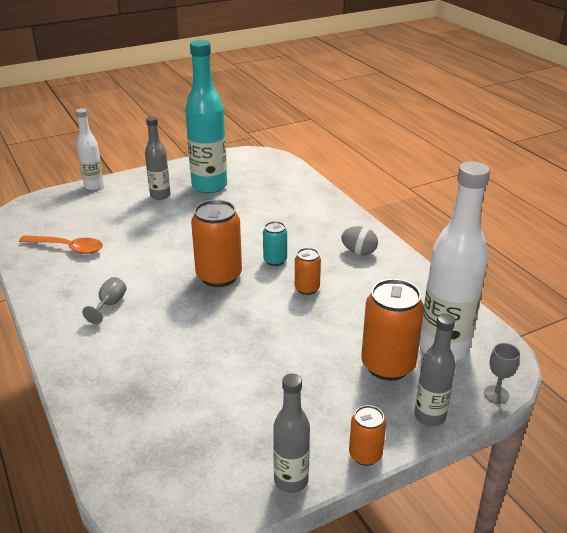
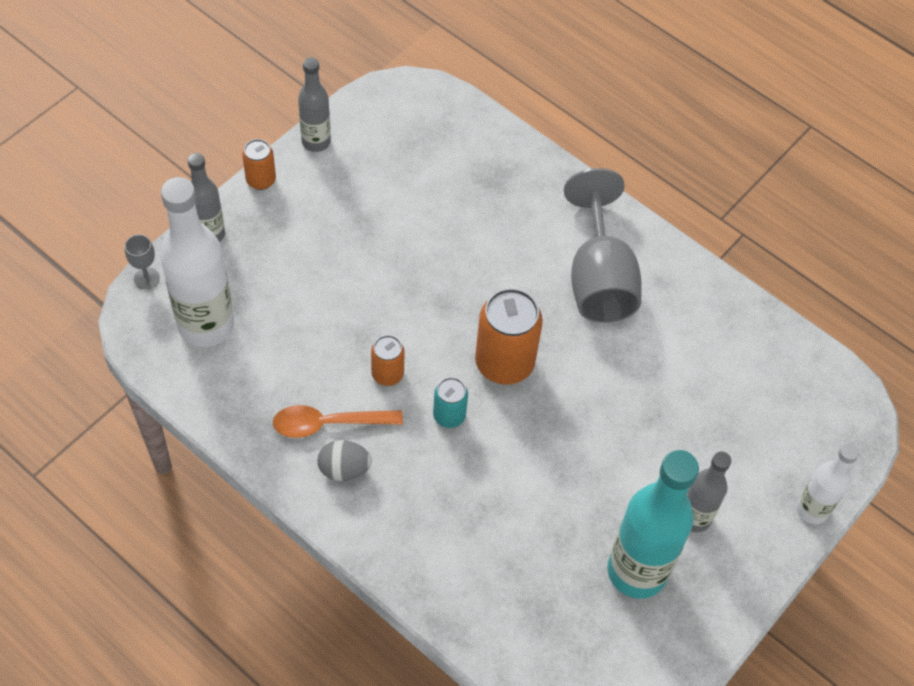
camera: 155 degrees right, 25 degrees up
orange spoon [19,235,103,254] -> orange spoon moved to [273,405,403,438]
grey goblet [82,277,126,324] -> grey goblet [564,168,642,323], size x2.45
orange can [361,279,424,381] -> none

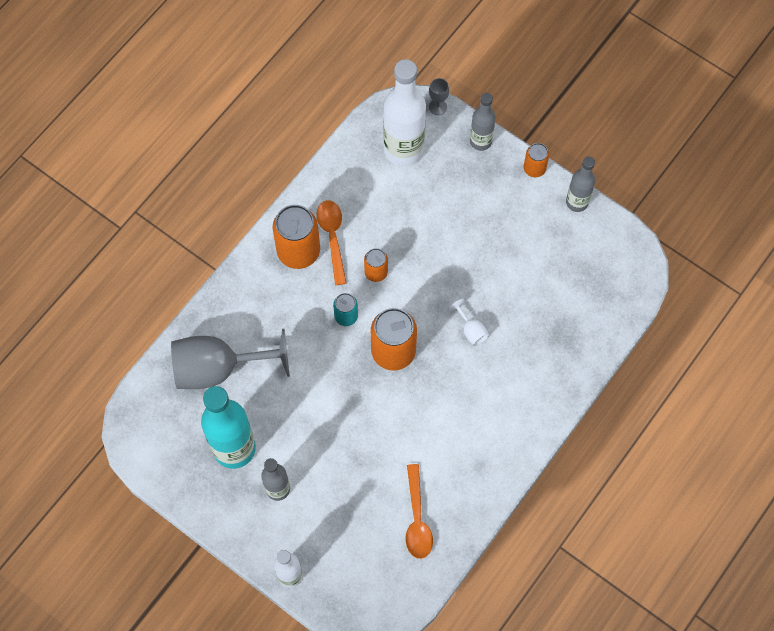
camera: 90 degrees right, 10 degrees up
grey egg [318,440,372,481] -> orange can [273,205,320,269]
grey goblet [564,168,642,323] -> grey goblet moved to [171,329,290,389]
none -> orange spoon [405,464,433,559]
none -> white goblet [448,299,489,346]

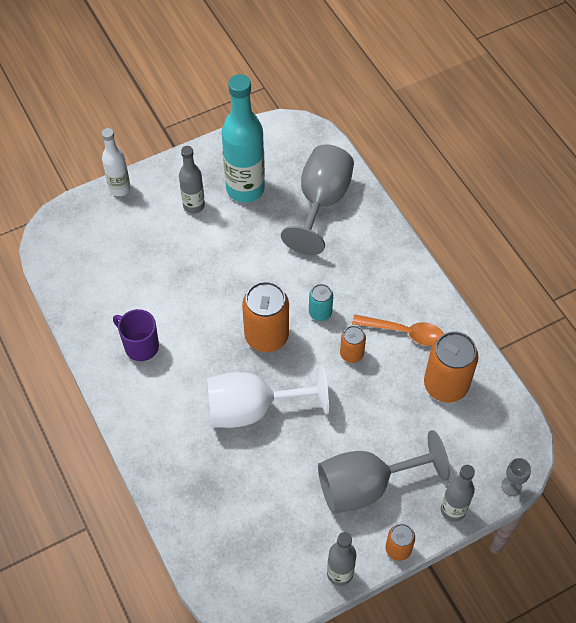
camera: 115 degrees right, 10 degrees down
orange can [273,205,320,269] -> orange can moved to [424,331,479,402]
white bottle [383,59,426,167] -> none
orange spoon [405,464,433,559] -> none
white goblet [448,299,489,346] -> white goblet [207,365,329,428], size x2.45
none -> purple mug [113,309,159,361]
none -> grey goblet [318,430,450,514]

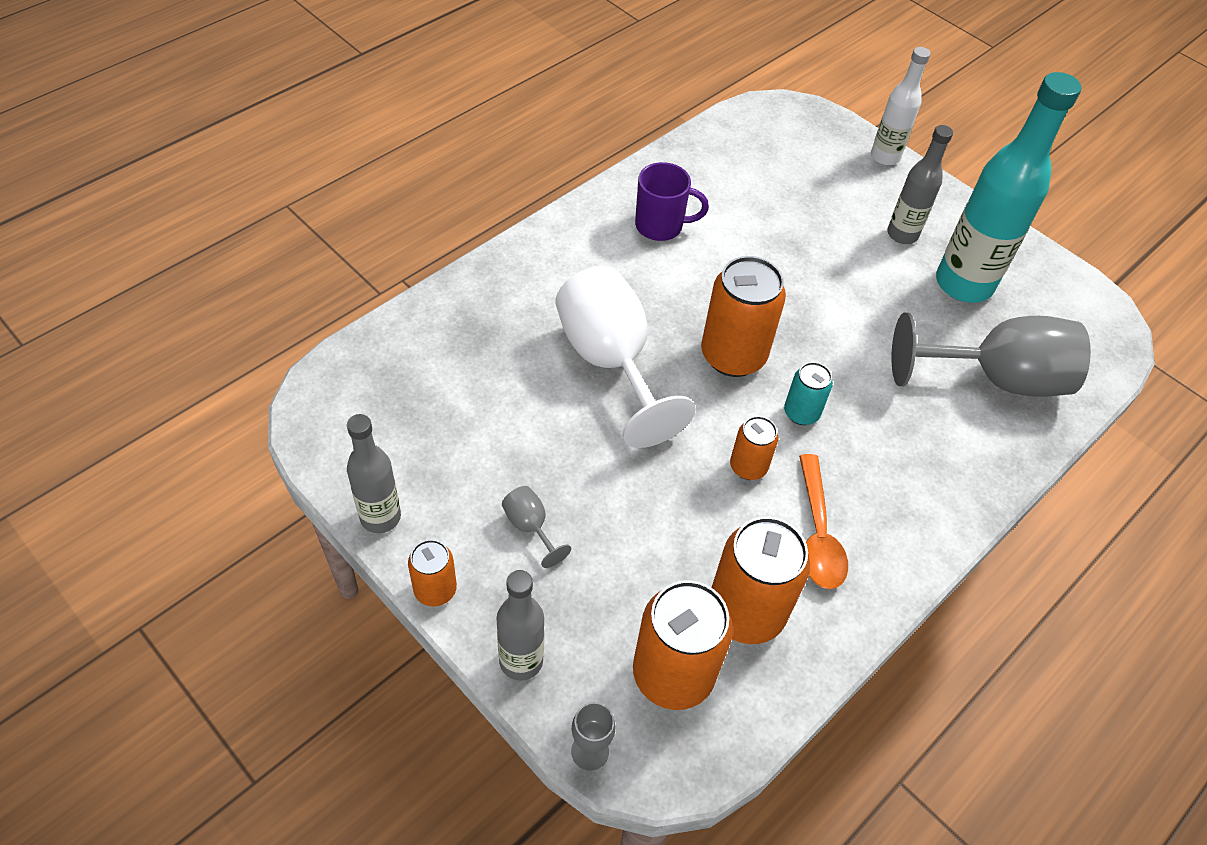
camera: 70 degrees right, 5 degrees down
purple mug [113,309,159,361] -> purple mug turned 75 degrees clockwise [635,162,709,241]
grey goblet [318,430,450,514] -> grey goblet [502,486,571,568], size x0.41
none -> orange can [633,580,733,710]

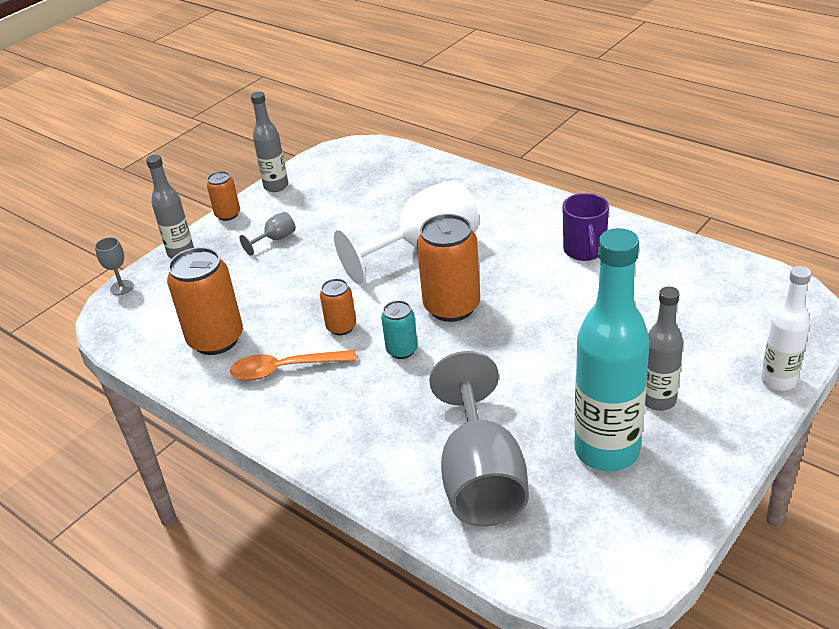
camera: 90 degrees right, 15 degrees down
orange can [633,580,733,710] -> none

